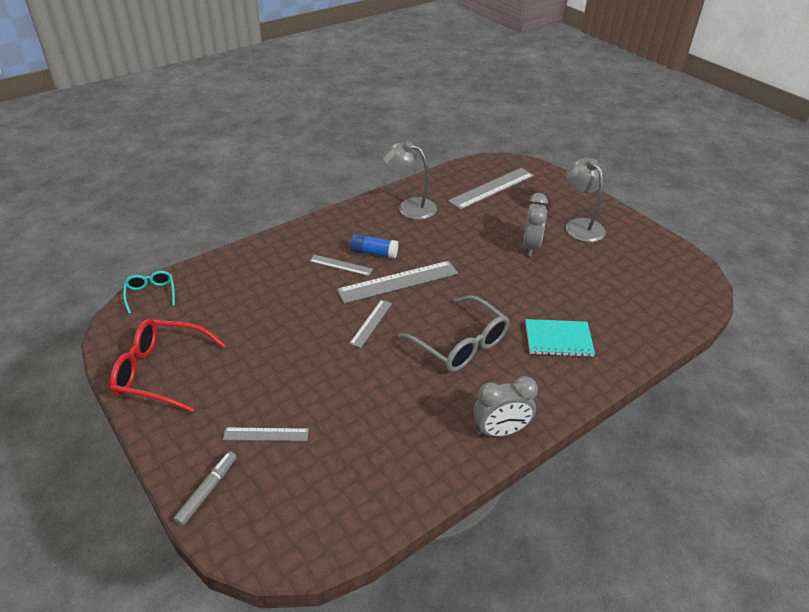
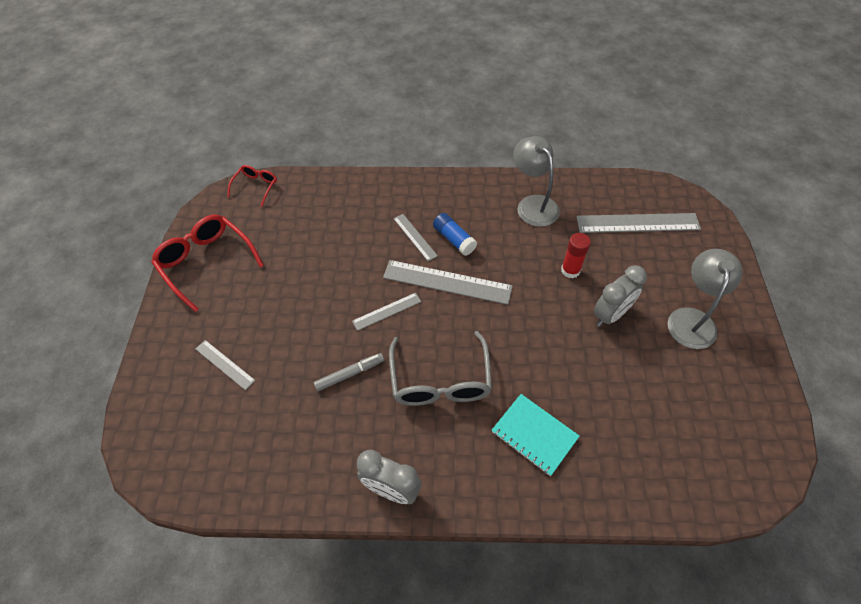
camera: 40 degrees right, 15 degrees up
turquoise glasses [123,271,175,314] -> red glasses [228,165,277,207]
grey marker [174,451,236,526] -> grey marker moved to [314,353,384,391]
none -> red glue stick [561,233,591,278]

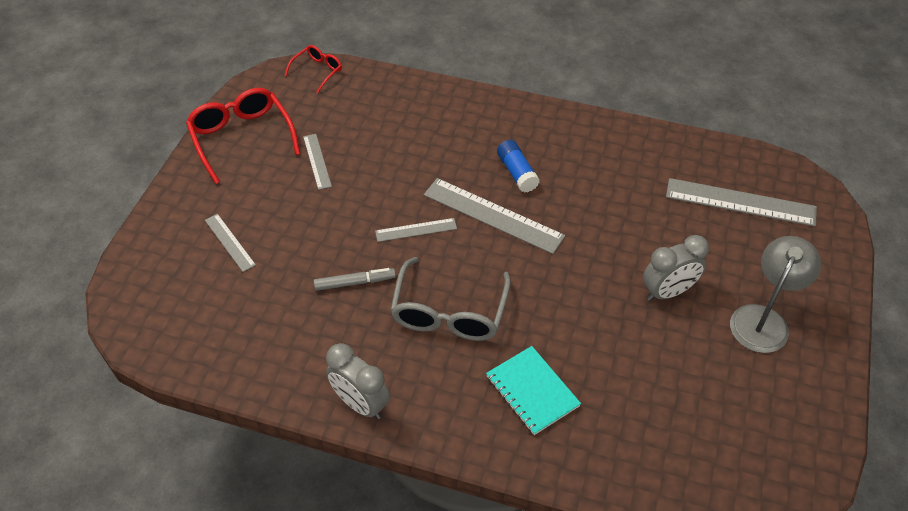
camera: 15 degrees right, 5 degrees down
grey ruler [393,214,438,261] -> grey ruler moved to [303,134,332,190]
grey lamp [513,136,560,227] -> none
red glue stick [561,233,591,278] -> none

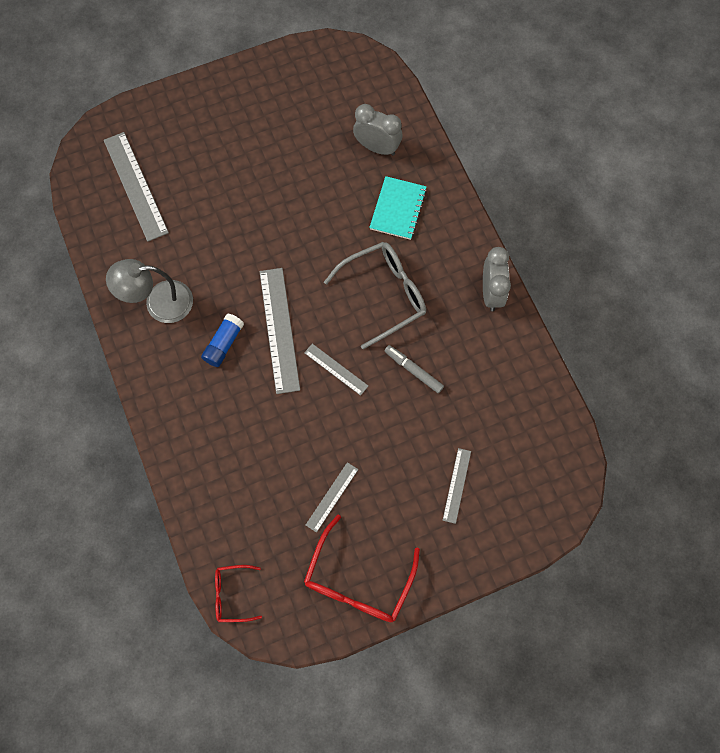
camera: 130 degrees left, 20 degrees up
grey clock [643,235,709,301] -> grey clock moved to [353,104,402,156]
grey lamp [730,236,821,353] -> grey lamp moved to [106,259,193,323]

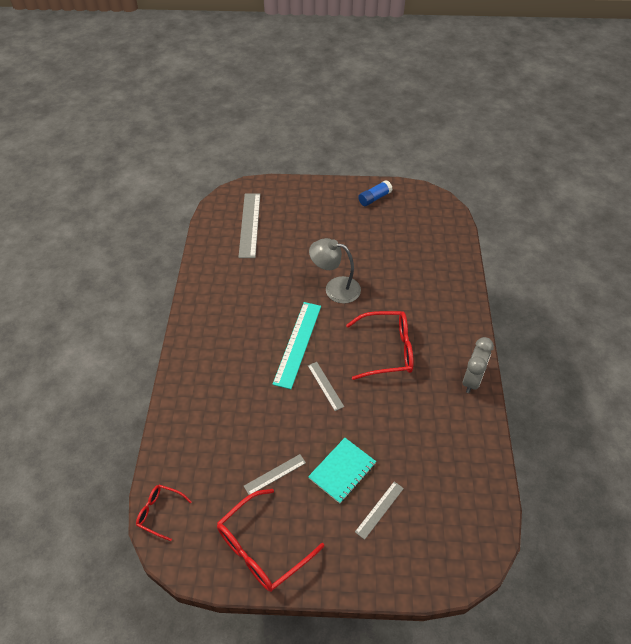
camera: 25 degrees right, 20 degrees down
grey lamp [106,259,193,323] -> grey lamp moved to [309,238,361,304]
blue glue stick [201,313,244,367] -> blue glue stick moved to [358,180,392,206]
grey ruler [259,268,300,394] -> turquoise ruler [272,302,321,389]
grey glasses [324,242,426,349] -> red glasses [346,311,414,380]
grey clock [353,104,402,156] -> none
turquoise notebook [369,176,427,240] -> turquoise notebook moved to [308,438,376,504]
grey marker [385,345,444,393] -> none

